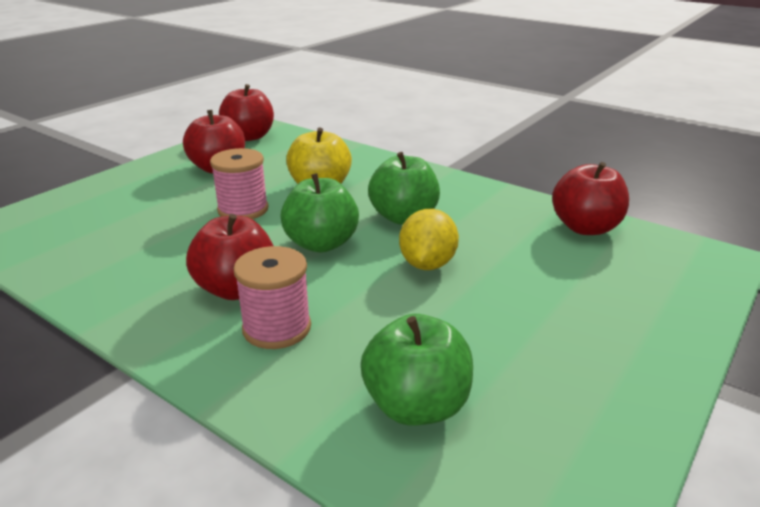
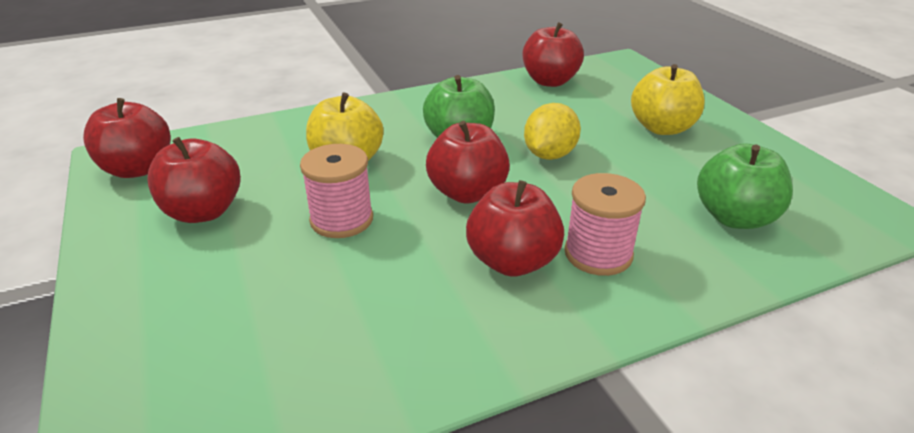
camera: 60 degrees left, 5 degrees up
green apple [280,173,359,252] -> red apple [426,121,510,204]
yellow lemon [399,209,459,270] -> yellow lemon turned 75 degrees clockwise [524,103,581,160]
none -> yellow apple [631,64,705,135]

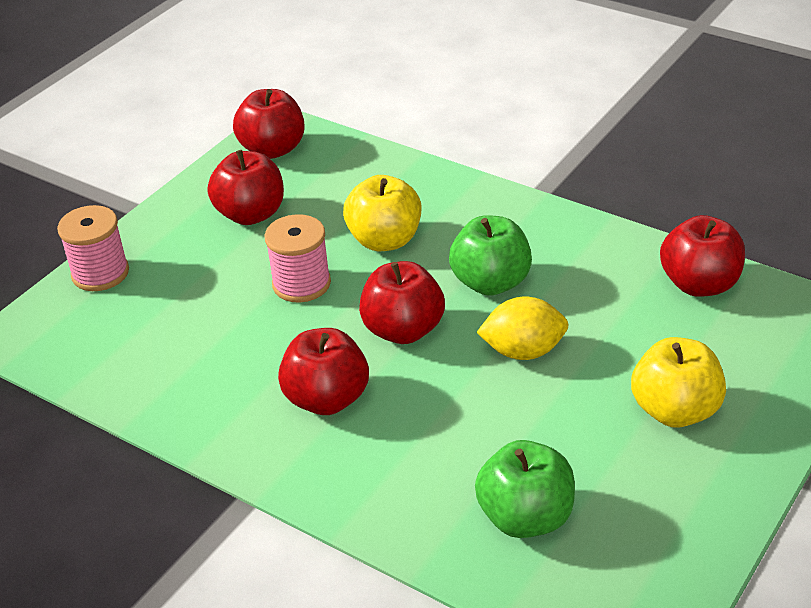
camera: 60 degrees right, 5 degrees up
pink spool [564,173,646,276] -> pink spool moved to [57,205,129,291]

